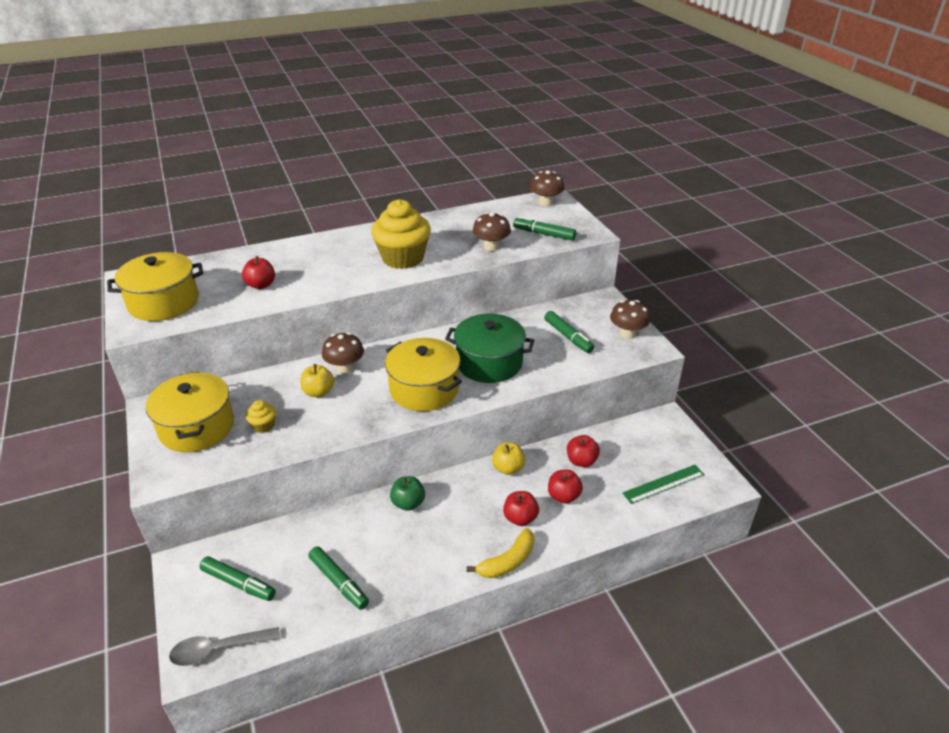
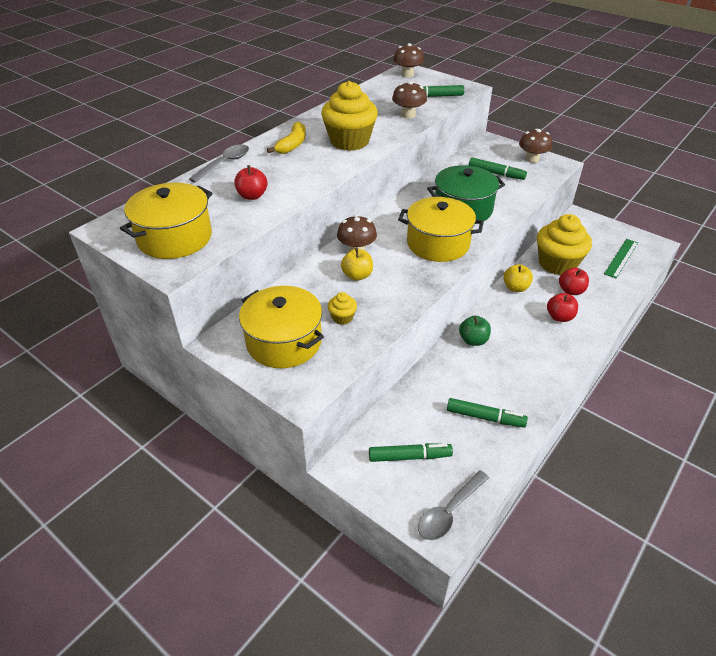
camera: 30 degrees left, 5 degrees up
yellow banana [467,528,534,578] -> yellow banana moved to [267,122,306,154]
red apple [567,435,600,467] -> yellow cupcake [537,214,592,275]
none -> grey spoon [189,144,249,183]

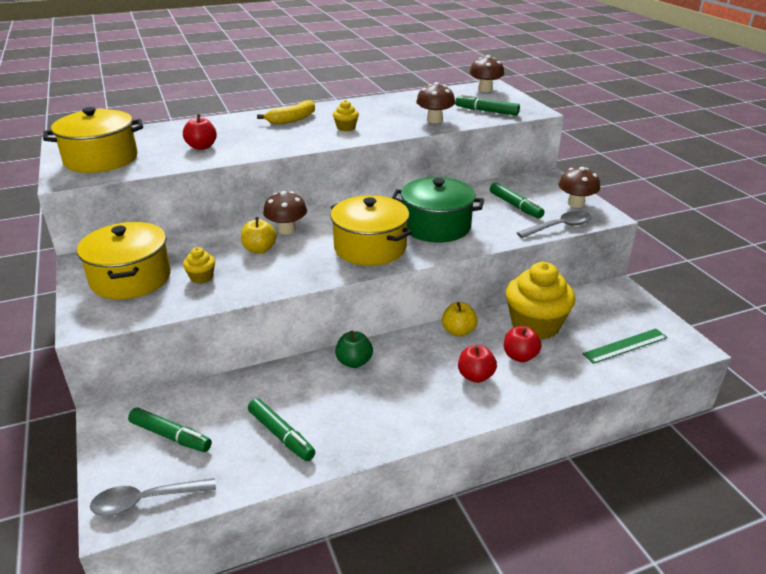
camera: 30 degrees right, 10 degrees down
grey spoon [189,144,249,183] -> grey spoon moved to [517,211,591,238]
yellow cupcake [321,81,378,151] -> yellow cupcake [333,100,359,131], size x0.44

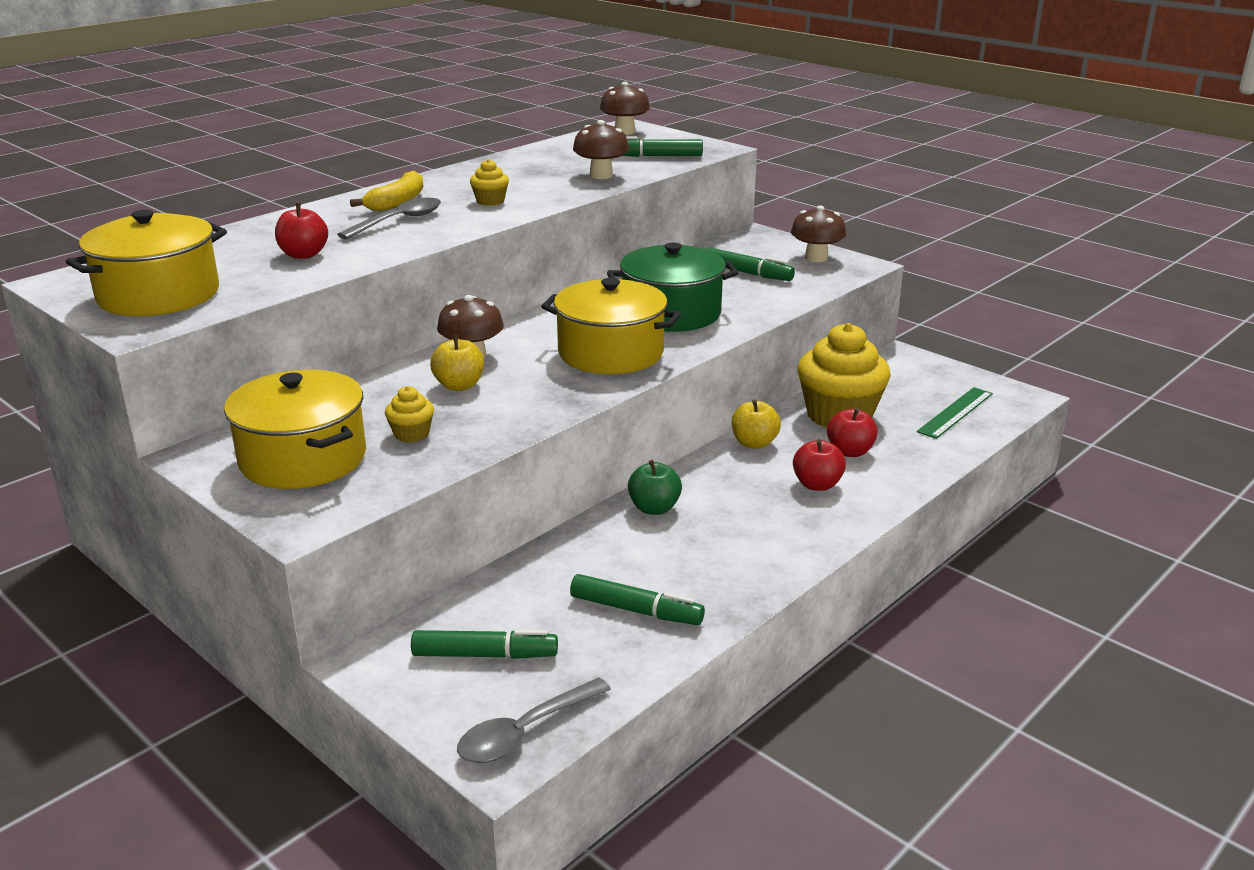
camera: 25 degrees left, 5 degrees down
grey spoon [517,211,591,238] -> grey spoon moved to [337,198,441,239]

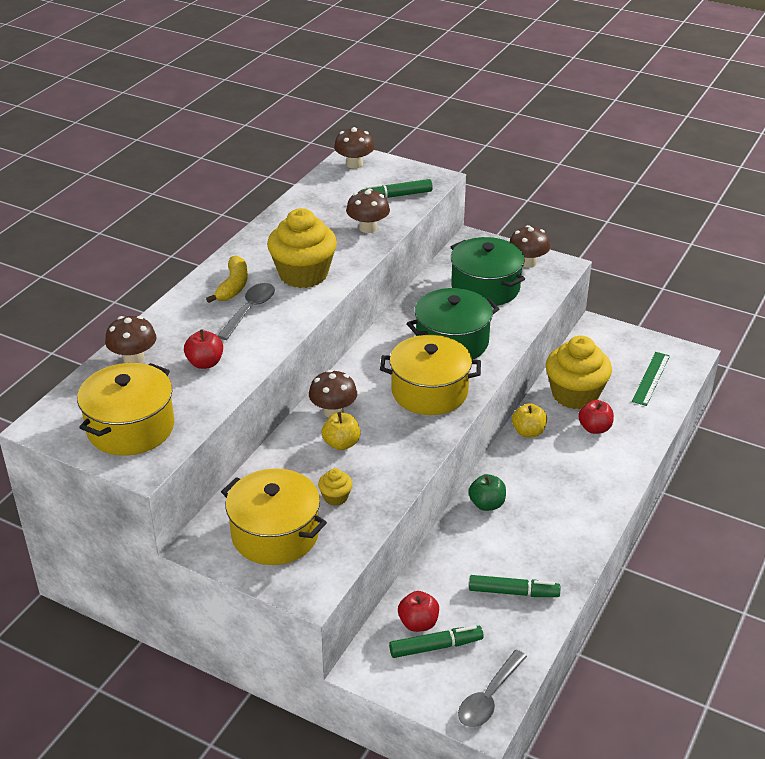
camera: 15 degrees left, 10 degrees up
yellow cupcake [470,159,509,206] -> yellow cupcake [267,208,337,288], size x2.29
green marker [705,247,795,281] -> green pot [451,237,525,306]
red apple [793,439,846,491] -> red apple moved to [398,591,439,632]
none -> brown mushroom [105,316,157,363]

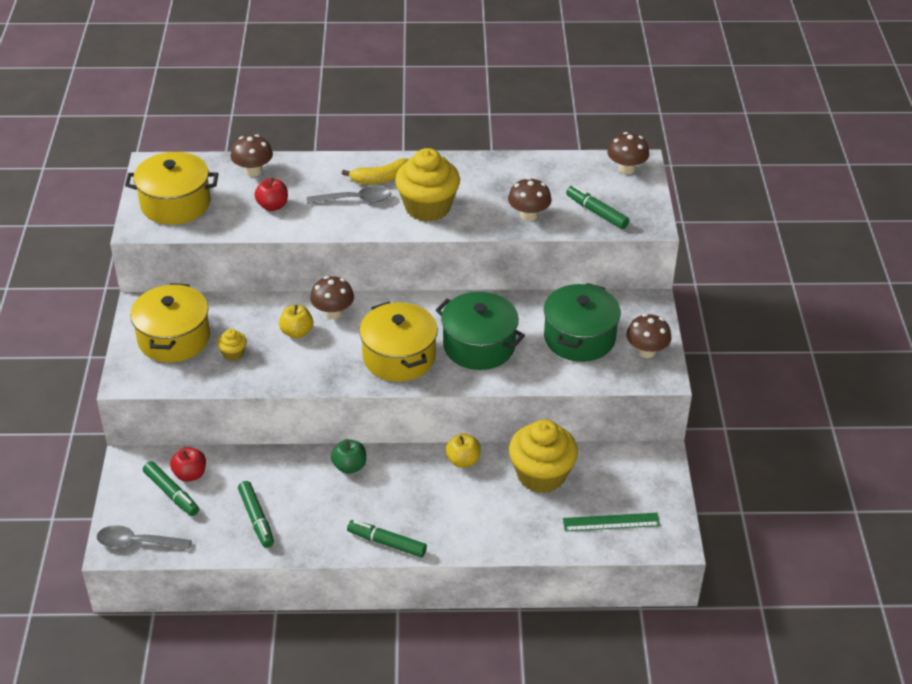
camera: 60 degrees right, 5 degrees up
red apple [578,400,614,434] -> none
none -> green marker [347,520,427,557]

